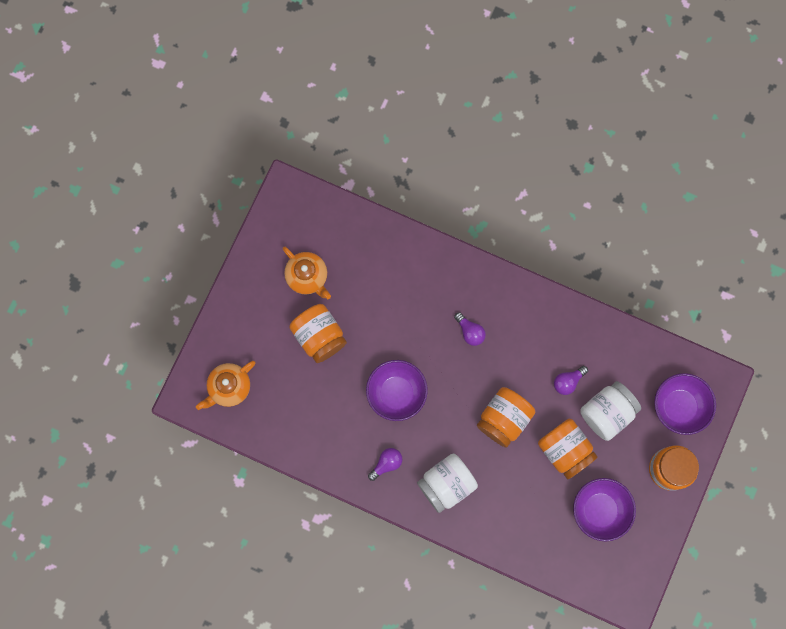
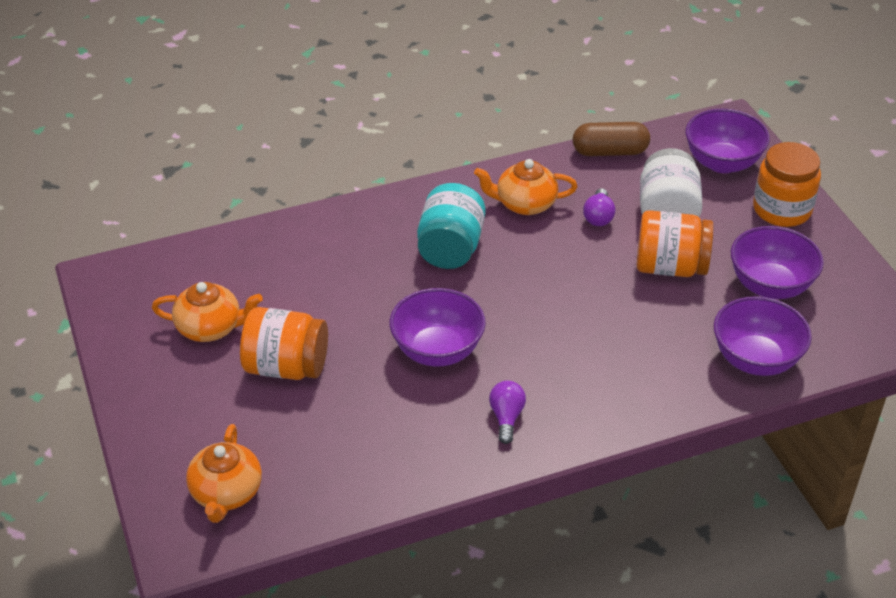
camera: 45 degrees left, 35 degrees down
white jar [417,454,478,513] -> none
purple light bulb [454,312,486,346] -> turquoise jar [417,183,486,269]
orange jar [477,387,535,448] -> none
none -> orange teapot [474,159,578,215]
none -> brown capsule [573,122,650,156]
none -> purple bowl [714,296,812,376]

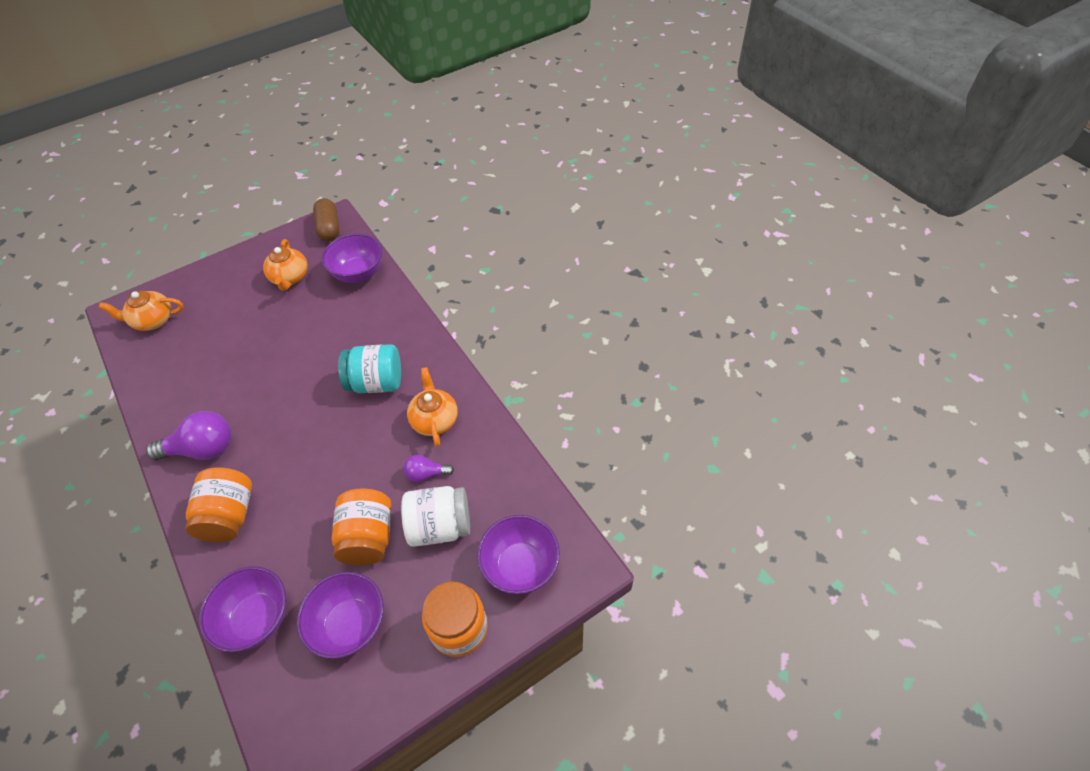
camera: 80 degrees right, 10 degrees up
orange jar [240,307,328,380] -> orange jar moved to [185,467,252,542]
purple bowl [390,288,486,366] -> purple bowl moved to [322,233,382,283]
purple light bulb [489,381,526,444] -> purple light bulb [146,411,231,460], size x1.83
brown capsule [573,122,650,156] -> brown capsule moved to [313,198,339,241]

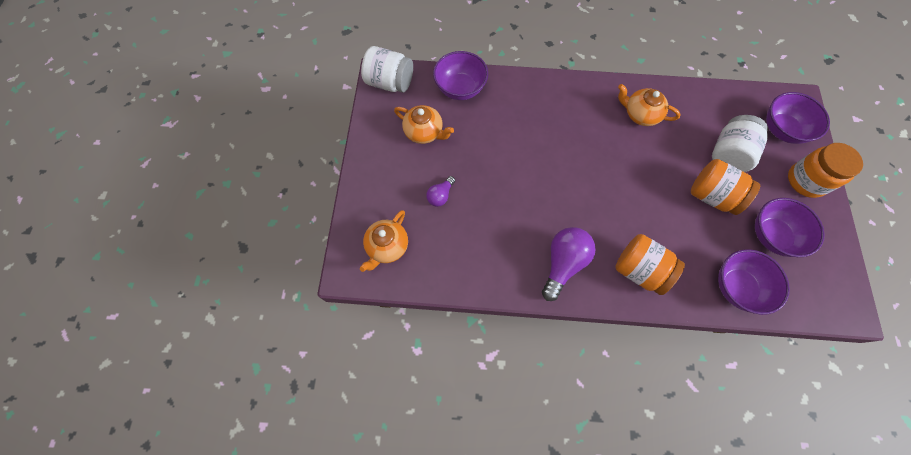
camera: 55 degrees left, 15 degrees up
brown capsule [313,198,339,241] -> white jar [361,46,413,92]
turquoise jar [338,344,401,393] -> none
purple light bulb [404,455,454,482] -> purple light bulb moved to [426,176,455,207]

